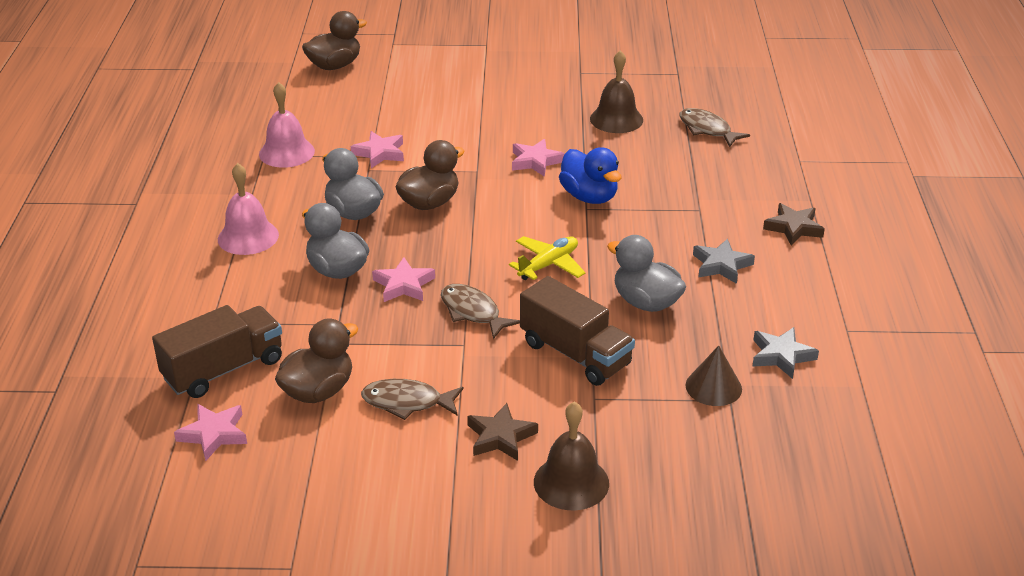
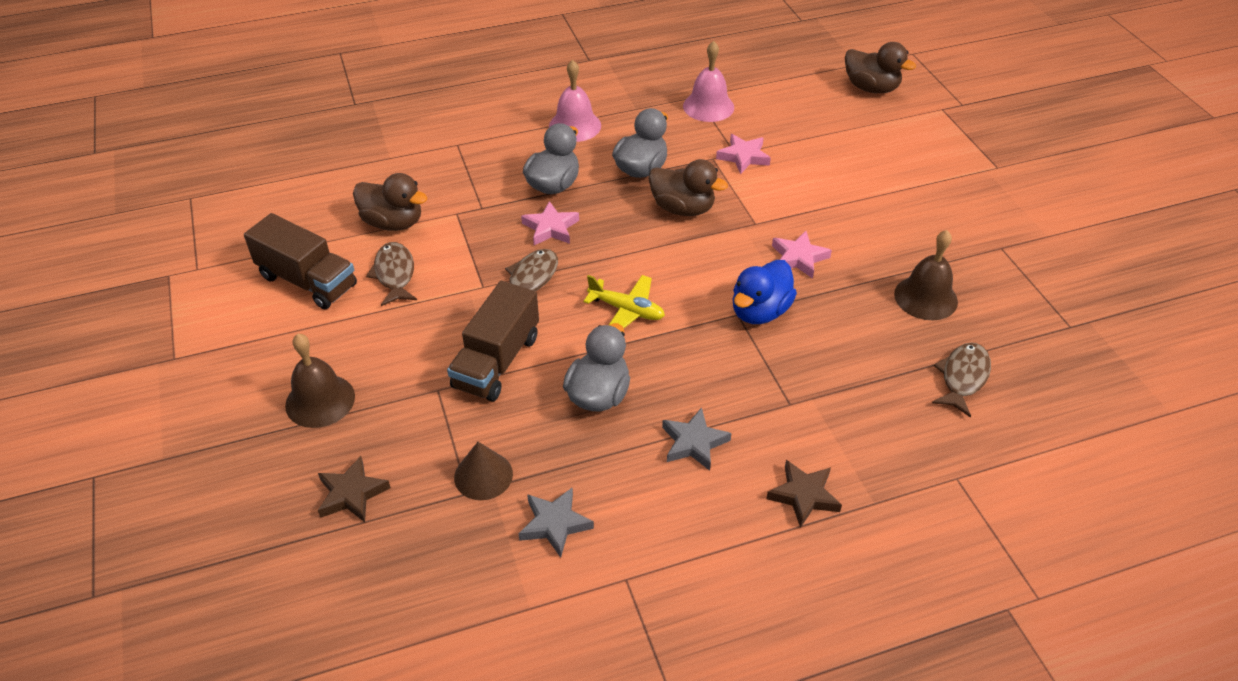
camera: 70 degrees right, 10 degrees up
brown truck [152,305,282,398] -> brown truck moved to [244,213,357,309]
pink star [174,404,247,461] -> none
brown star [467,403,538,461] -> brown star moved to [318,456,391,522]

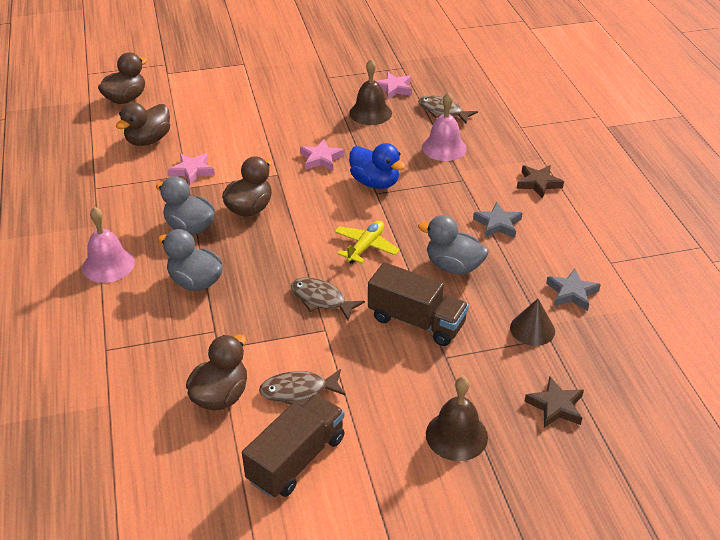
camera: 85 degrees left, 5 degrees down
pink star [521,201,579,245] -> pink star moved to [376,72,412,99]
pink bell [683,41,734,122] -> pink bell moved to [422,92,467,161]
none -> brown duck [116,102,170,146]

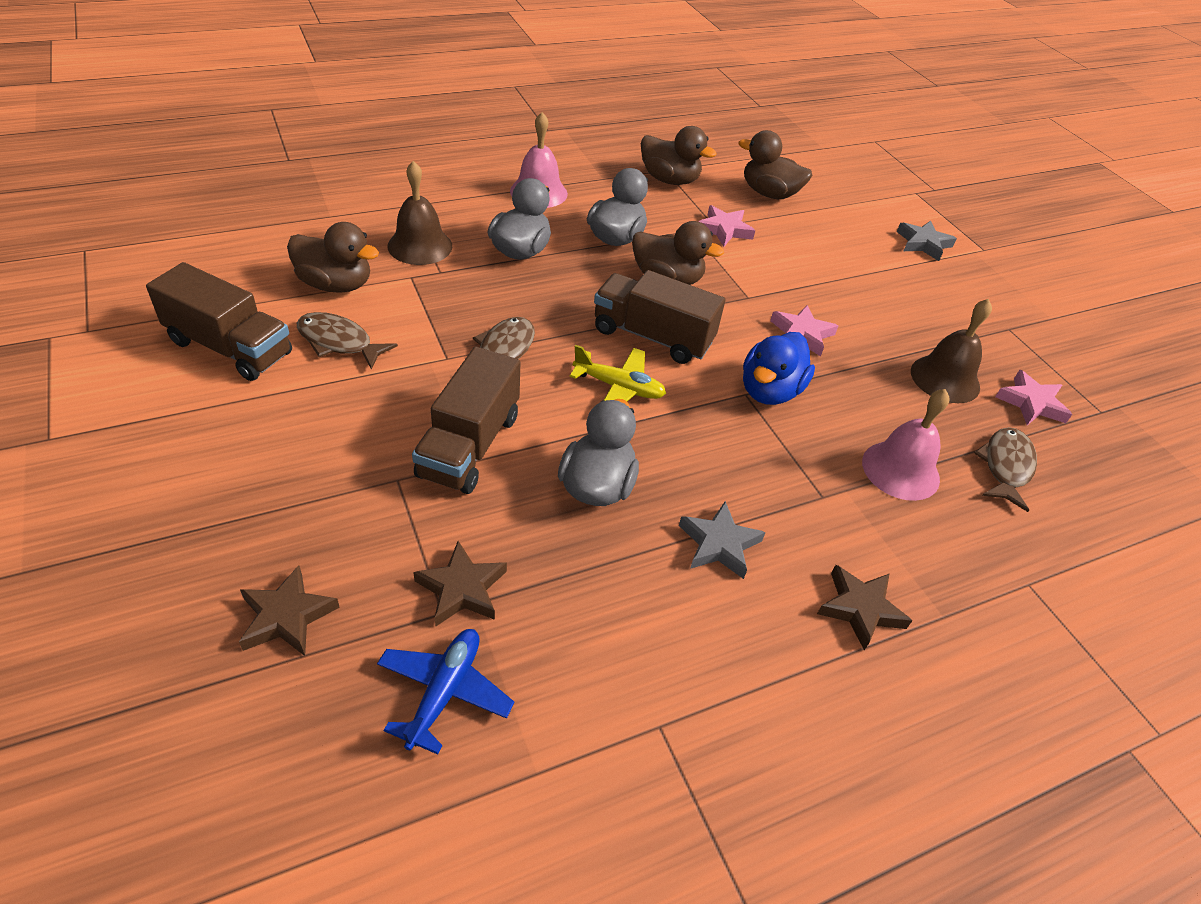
camera: 75 degrees right, 5 degrees up
brown duck [98,52,147,104] -> brown duck moved to [641,126,717,185]
brown fish [259,369,346,406] -> brown fish turned 45 degrees counterclockwise [297,312,398,370]
brown bell [426,376,488,461] -> brown bell moved to [388,161,452,265]
brown cone [510,299,555,346] -> brown star [413,541,507,626]
grey star [546,269,601,311] -> grey star moved to [897,221,957,261]
none -> blue plane [377,629,515,755]
none -> brown truck [594,270,725,364]

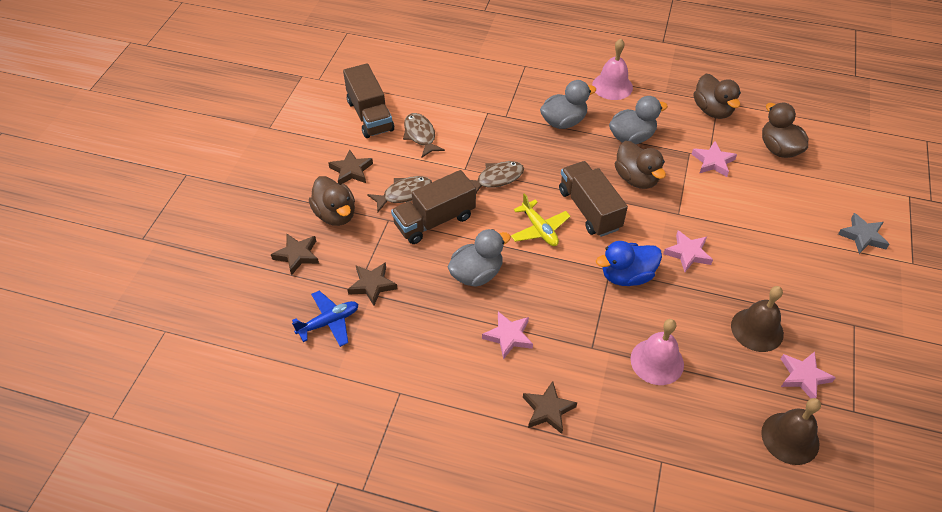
camera: 45 degrees right, 5 degrees up
brown duck [287,222,379,293] -> brown duck moved to [309,176,355,226]
brown bell [388,161,452,265] -> brown bell moved to [761,398,821,465]
grey star [679,501,766,579] -> pink star [482,312,533,360]
brown fish [974,427,1037,512] -> brown fish moved to [367,176,432,212]
none -> brown star [328,150,373,185]

